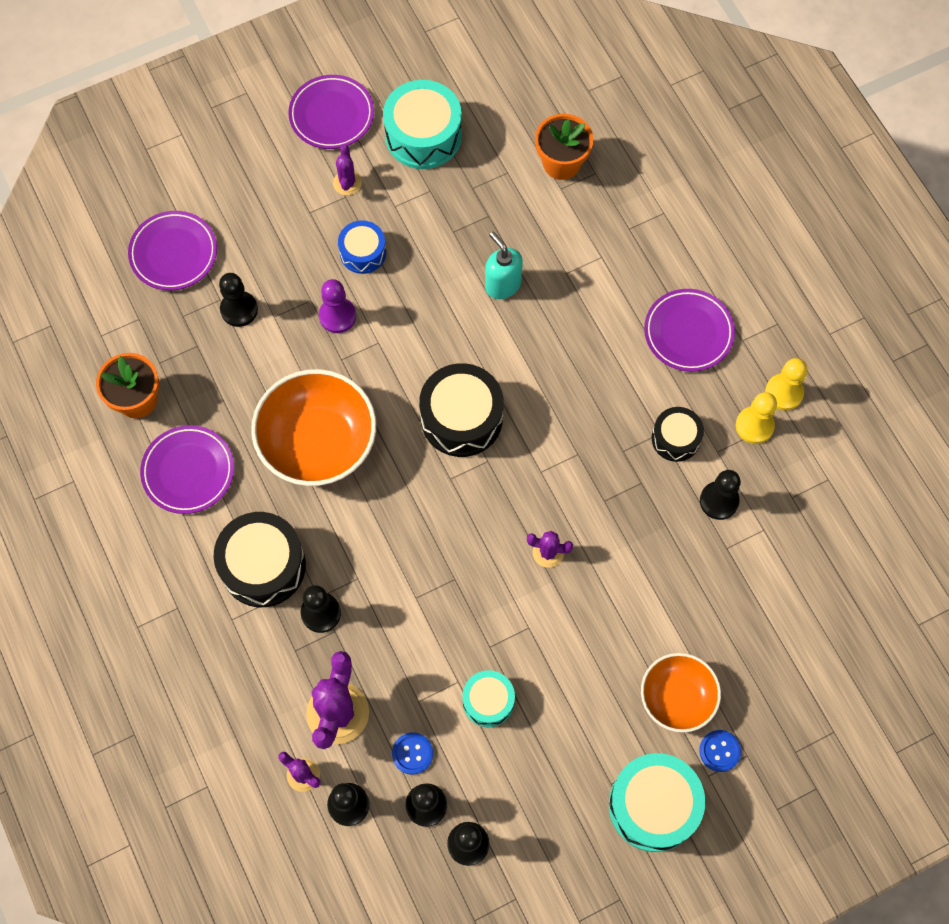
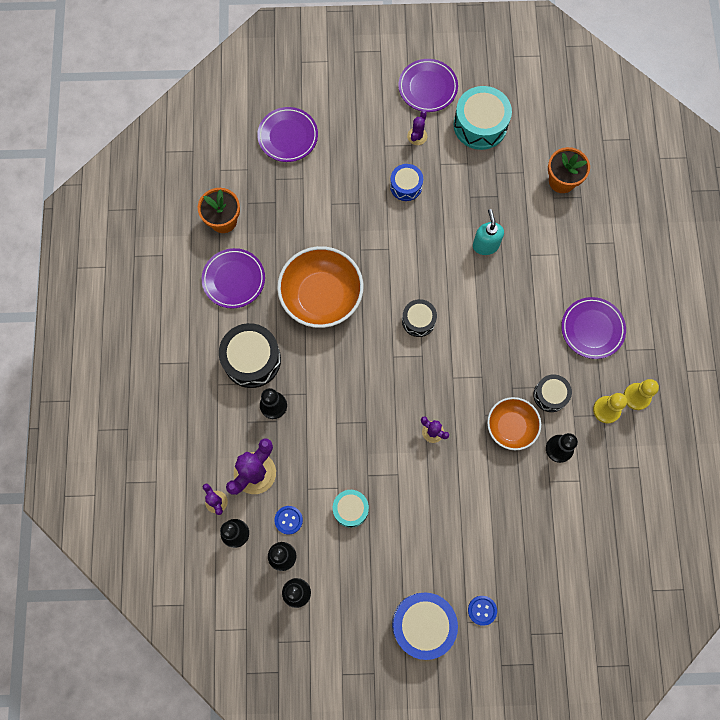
camera: 25 degrees right, 5 degrees up
black pawn [219,273,258,327] -> none
purple pawn [319,279,356,333] -> none
black drum [419,363,504,457] -> black drum [402,299,437,337], size x0.59
turquoise drum [609,753,705,852] -> blue drum [392,593,458,660]
orange bowl [641,653,721,733] -> orange bowl moved to [487,397,541,450]

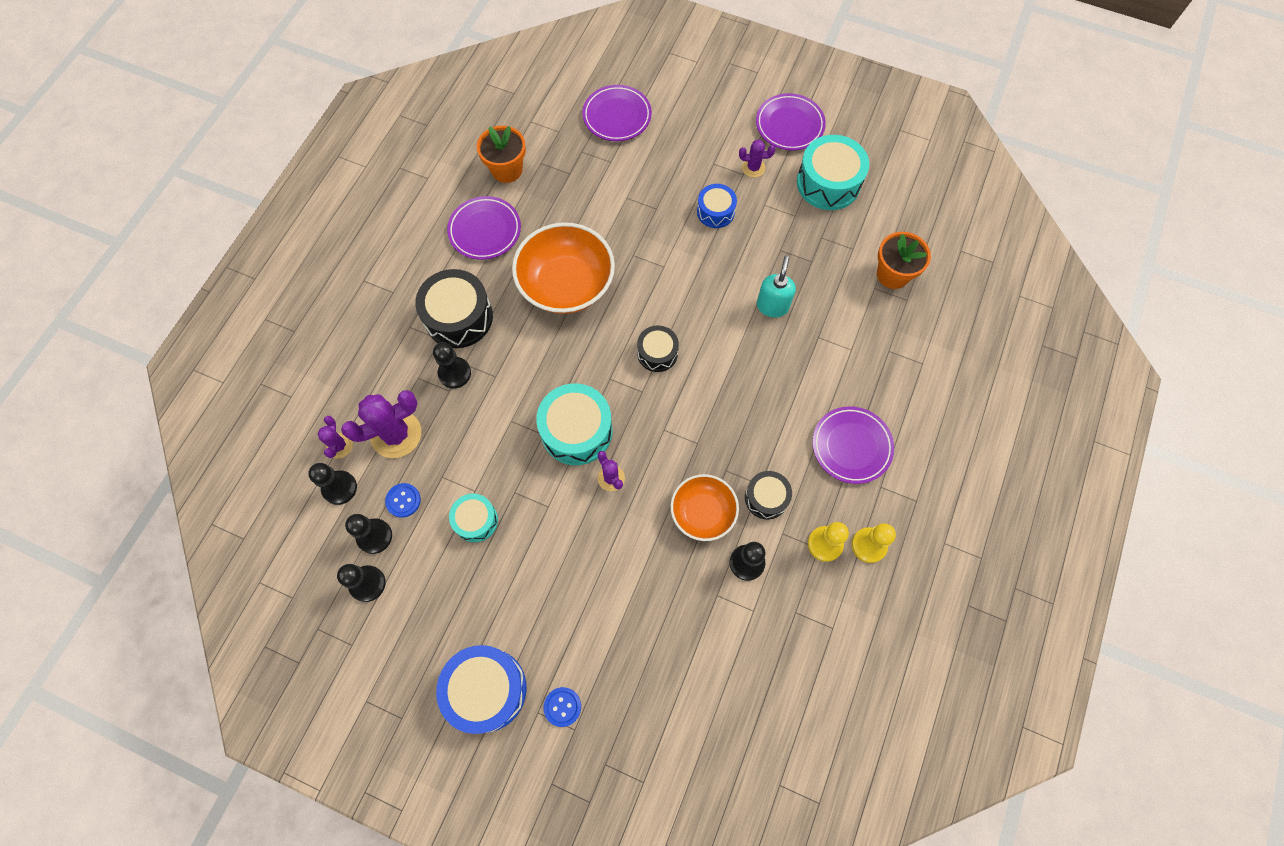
camera: 25 degrees right, 5 degrees down
purple cactus [407,111,427,145] -> purple cactus turned 45 degrees clockwise [739,139,775,178]
none -> turquoise drum [536,384,612,465]

